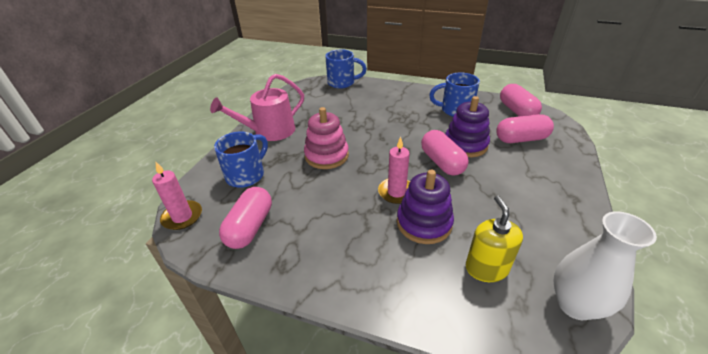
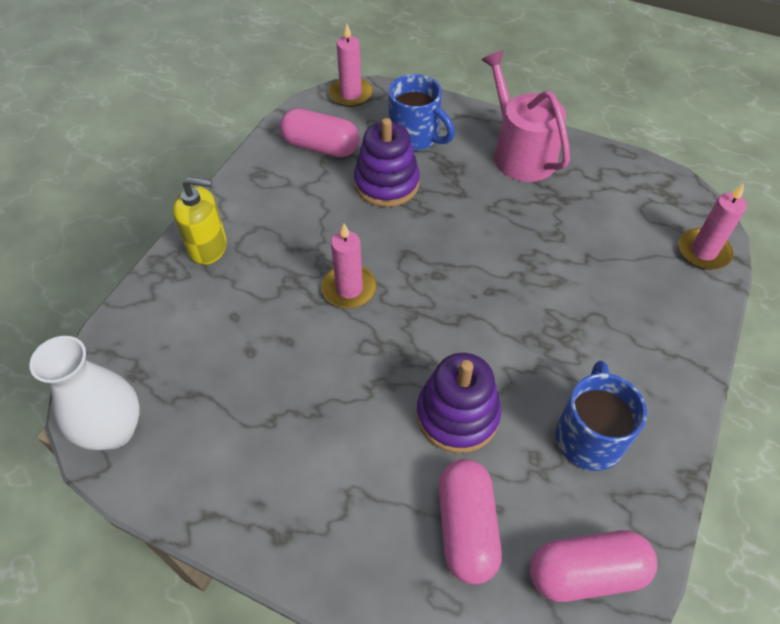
camera: 95 degrees right, 15 degrees up
pink stacking toy [304,107,349,169] -> none
blue mug [325,49,367,89] -> pink candle [679,184,747,270]
purple stacking toy [397,170,454,244] -> purple stacking toy moved to [354,118,420,207]
pink capsule [421,130,469,176] -> none
yellow soap dispenser [466,195,523,282] -> yellow soap dispenser moved to [173,177,227,265]

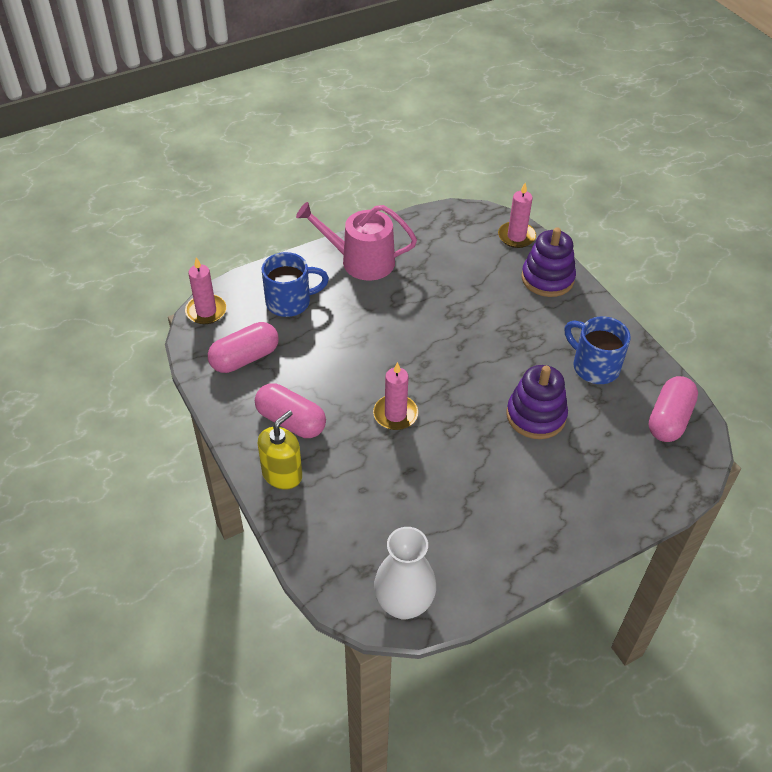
camera: 55 degrees left, 5 degrees down
purple stacking toy [354,118,420,207] -> purple stacking toy moved to [521,228,576,297]
pink capsule [439,459,502,584] -> pink capsule moved to [255,383,326,438]

